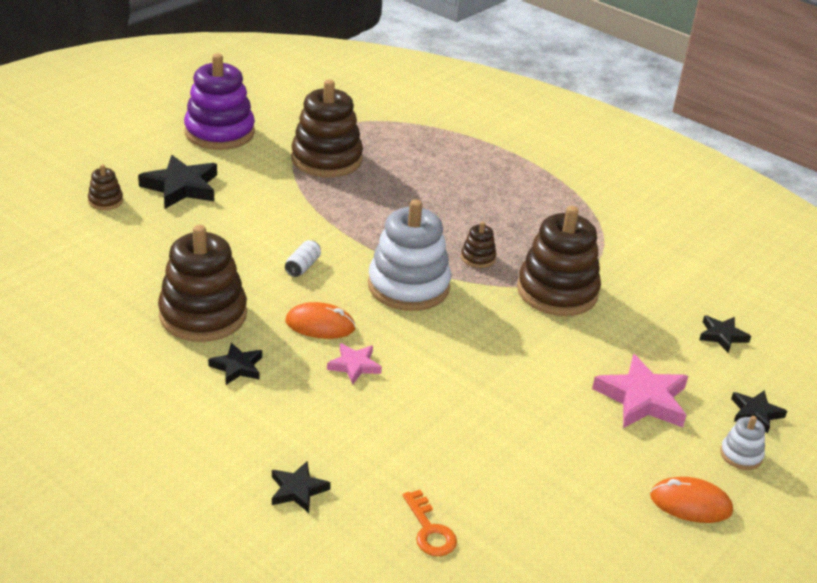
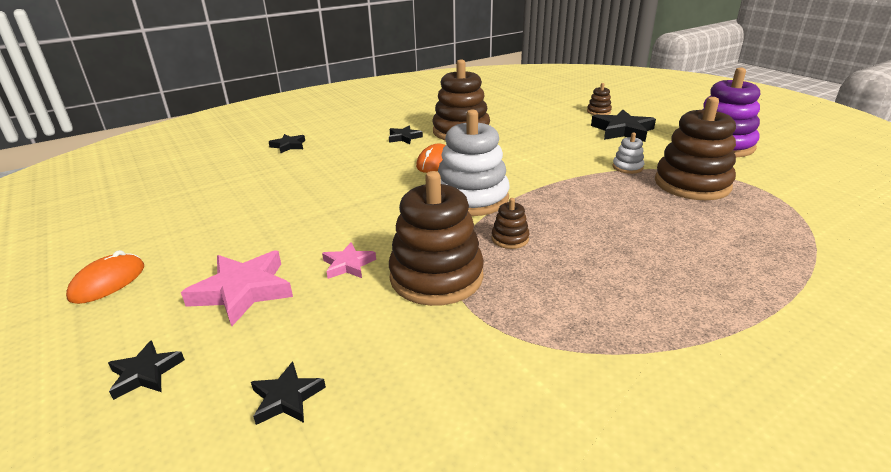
camera: 110 degrees right, 5 degrees down
white can [285,240,321,277] -> none
pink star [327,343,382,384] -> pink star moved to [322,242,376,279]
orange key [403,490,457,557] -> none
white stacking toy [720,416,765,470] -> white stacking toy moved to [612,132,644,174]

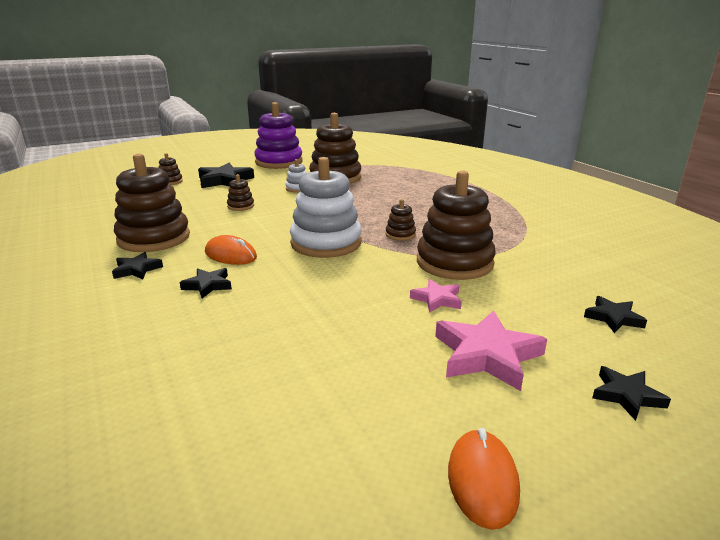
camera: 85 degrees left, 5 degrees down
orange mouse [66,250,144,304] -> orange mouse turned 60 degrees clockwise [448,428,520,530]
black star [269,134,305,153] -> black star moved to [180,268,232,298]
none -> brown stacking toy [227,174,254,211]

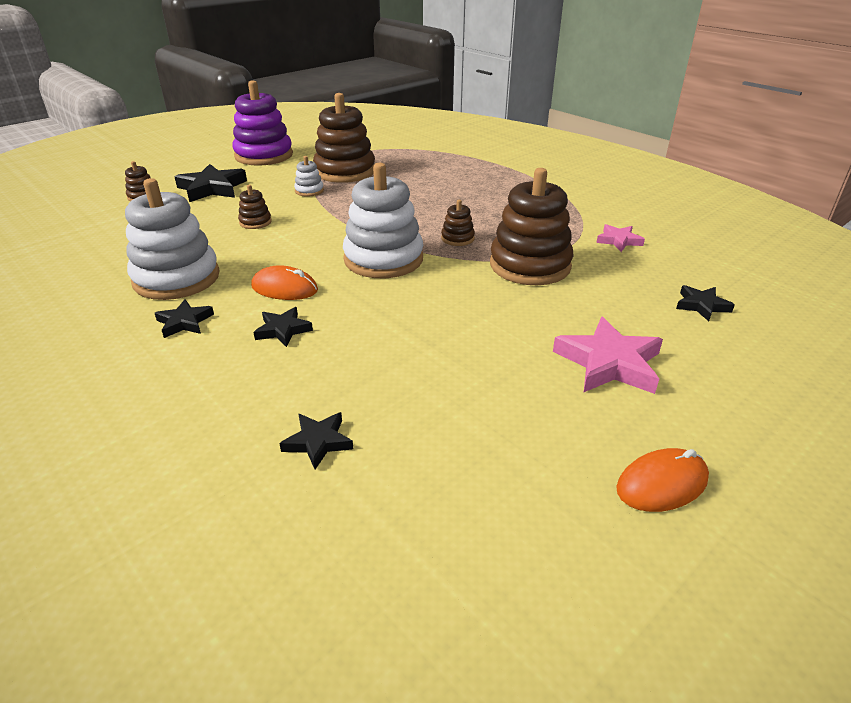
camera: 15 degrees left, 10 degrees up
brown stacking toy [114,153,190,252] -> white stacking toy [125,178,220,300]
pink star [410,279,462,313] -> pink star moved to [596,224,645,252]
orange mouse [448,428,520,530] -> orange mouse turned 75 degrees clockwise [616,448,709,512]
black star [592,366,671,421] -> black star moved to [279,412,353,470]

